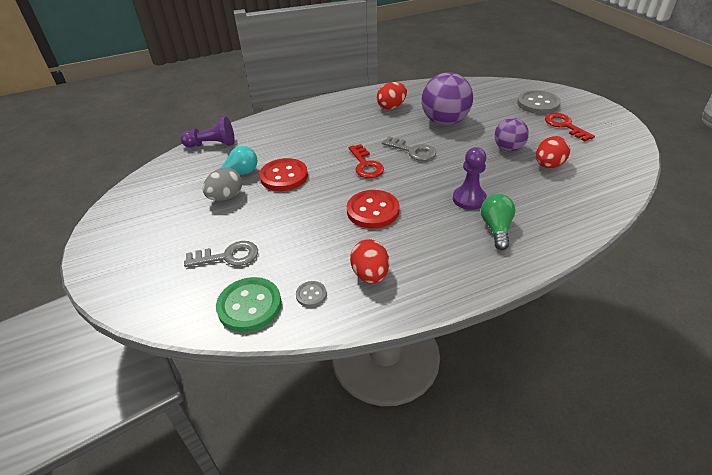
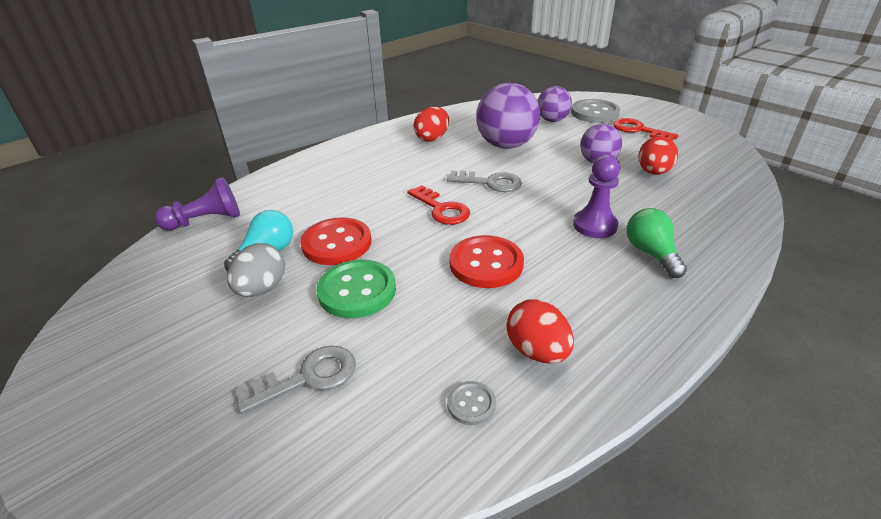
camera: 20 degrees left, 5 degrees down
green button [216,277,282,332] -> green button moved to [316,259,396,318]
none -> purple ball [537,86,572,122]

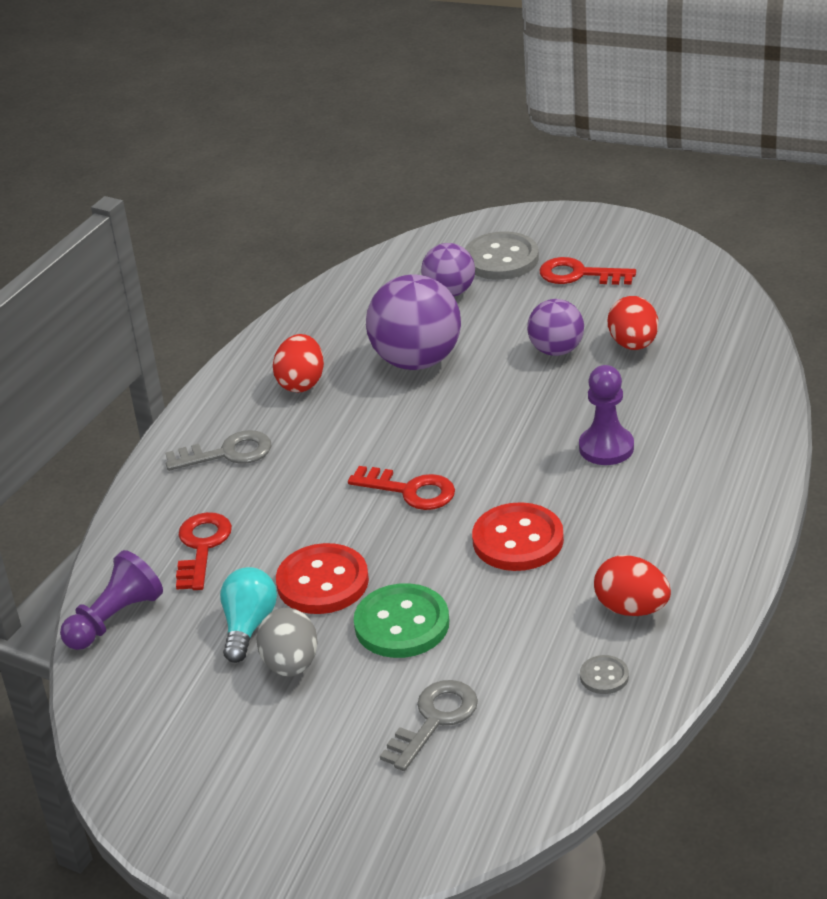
camera: 25 degrees left, 0 degrees up
grey key [447,171,522,192] -> grey key moved to [165,430,271,471]
green light bulb [626,208,687,278] -> none
none -> red key [176,512,232,590]

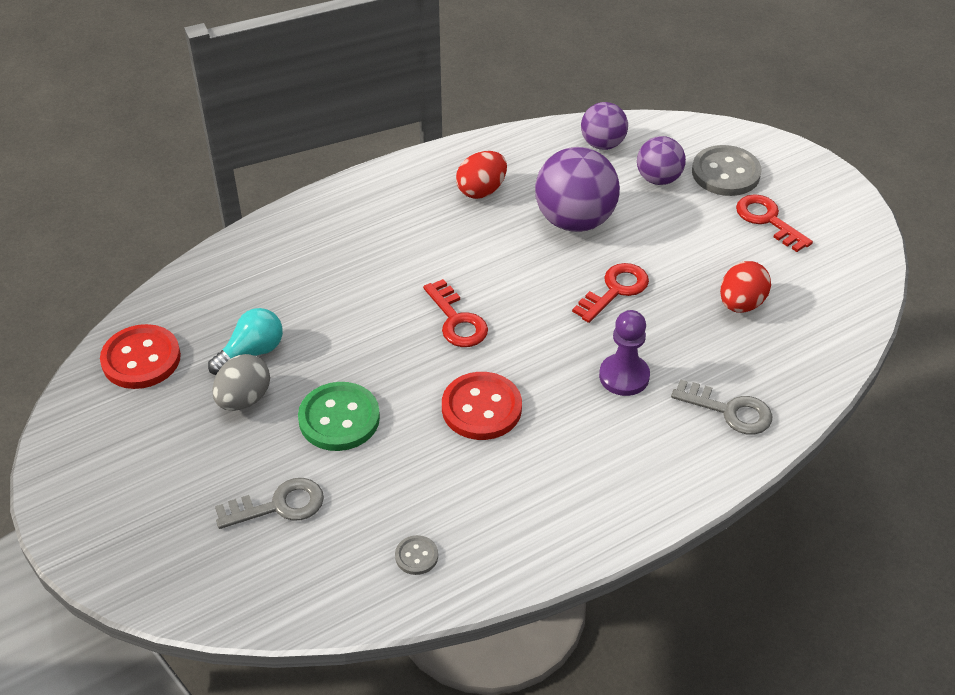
camera: 35 degrees right, 10 degrees up
purple pawn [60,550,163,650] -> none
grey key [165,430,271,471] -> grey key moved to [671,379,772,435]
red key [176,512,232,590] -> red key moved to [572,263,649,323]
red button [276,543,369,614] -> red button moved to [100,324,181,389]
purple ball [527,299,584,356] -> purple ball moved to [581,102,628,150]
red egg [594,555,671,616] -> none

